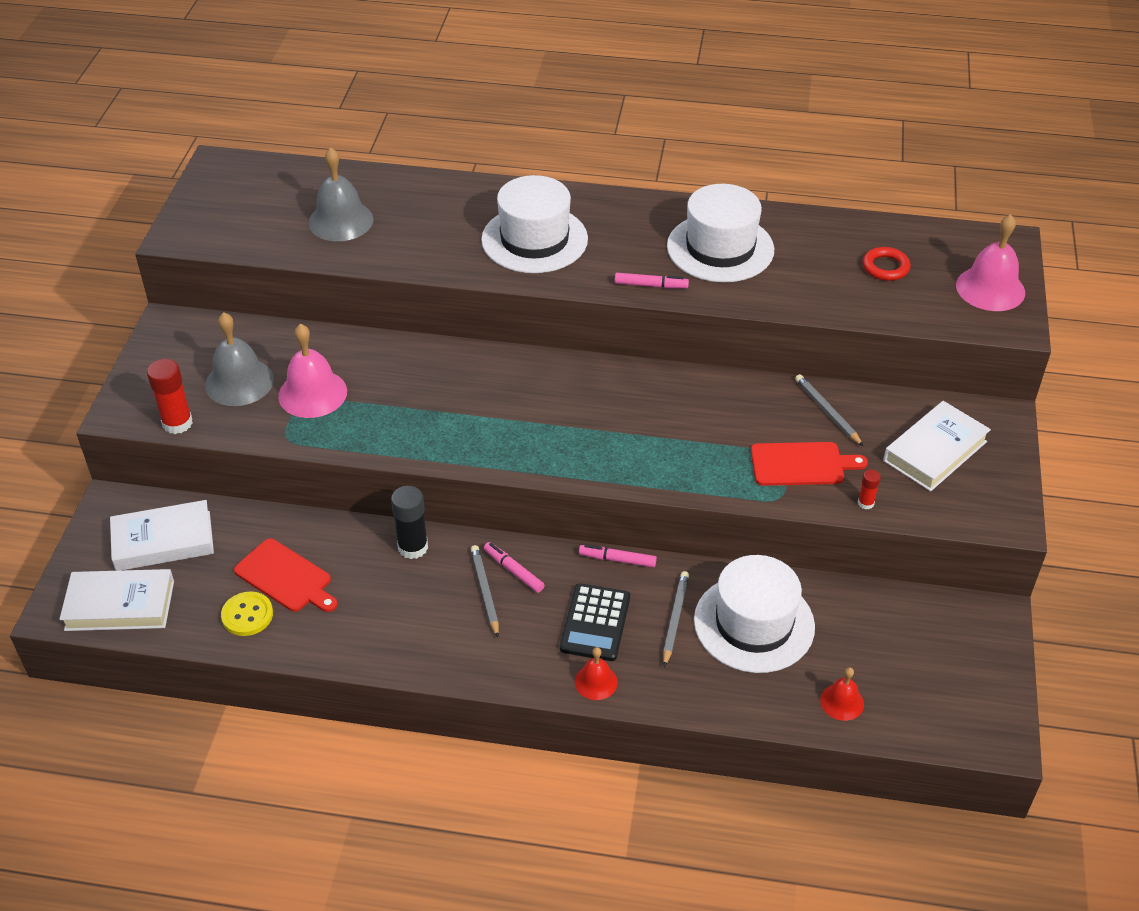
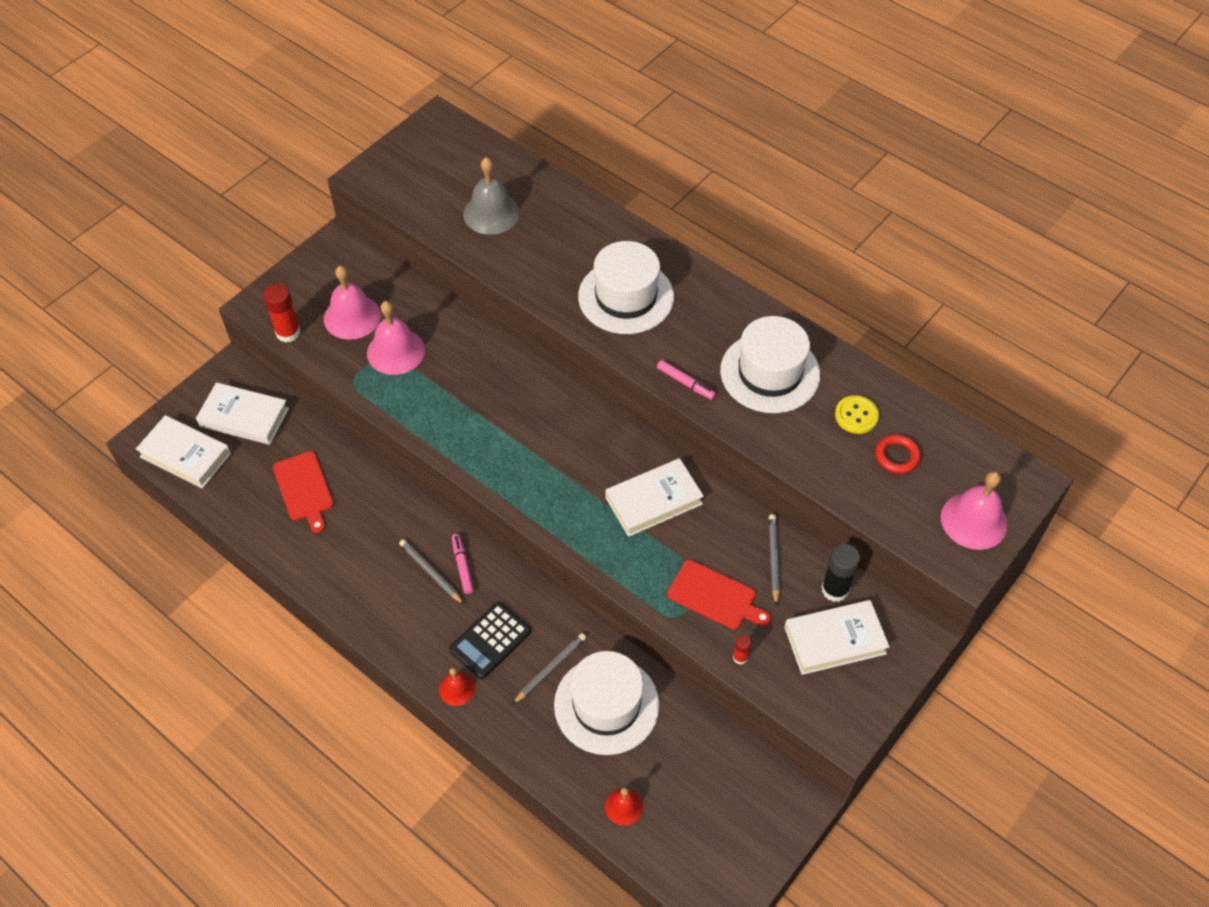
camera: 30 degrees right, 10 degrees up
grey bell [205,312,274,406] -> pink bell [324,266,381,340]
yellow button [221,591,273,636] -> yellow button moved to [835,395,879,434]
black glue stick [391,486,428,559] -> black glue stick moved to [821,544,860,602]
grey pencil [471,545,499,637] -> grey pencil turned 60 degrees counterclockwise [399,539,464,604]
pink marker [579,544,657,568] -> none
none -> white book [606,458,704,537]

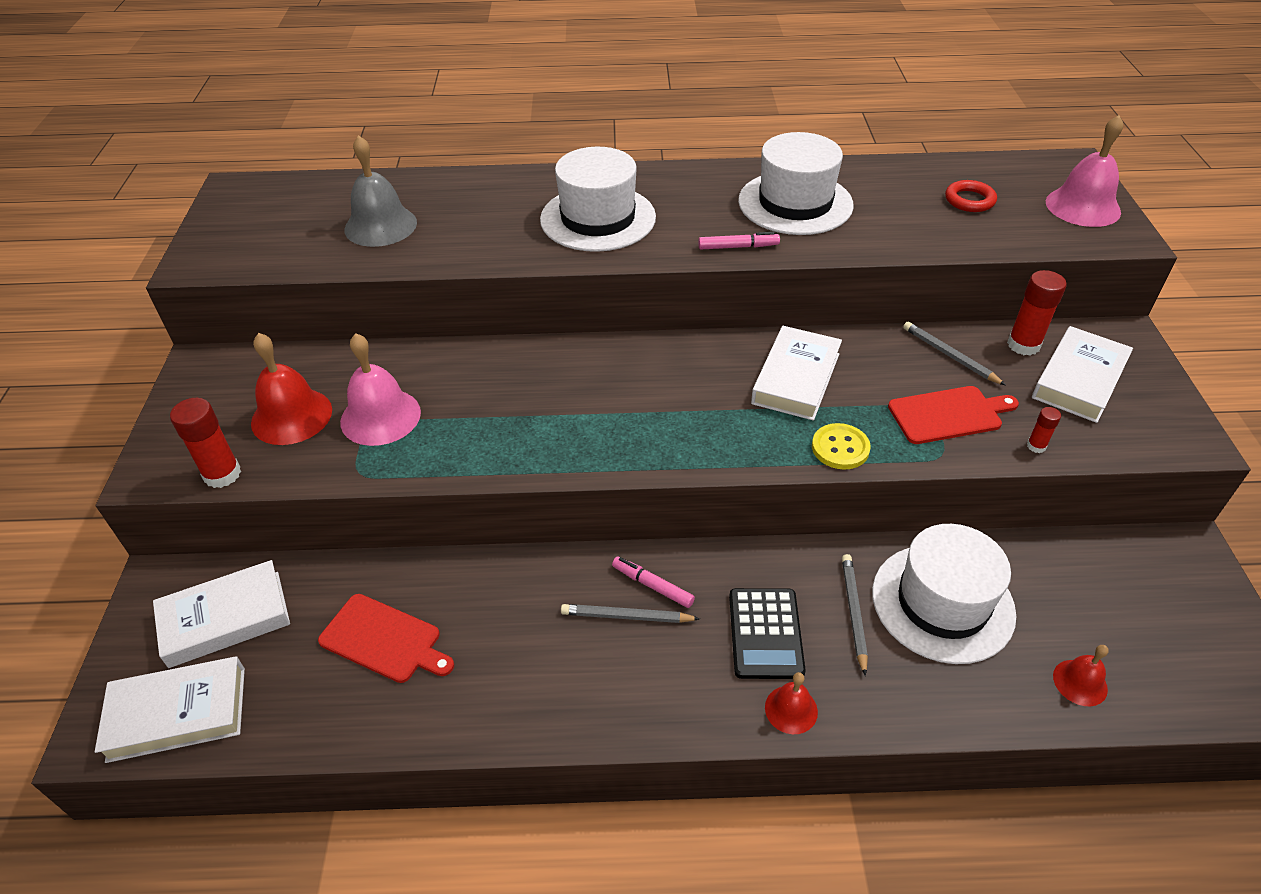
camera: 40 degrees left, 10 degrees down
pink bell [324,266,381,340] -> red bell [251,333,332,445]
black glue stick [821,544,860,602] -> red glue stick [1007,270,1067,356]
yellow button [835,395,879,434] -> yellow button moved to [812,423,871,470]

